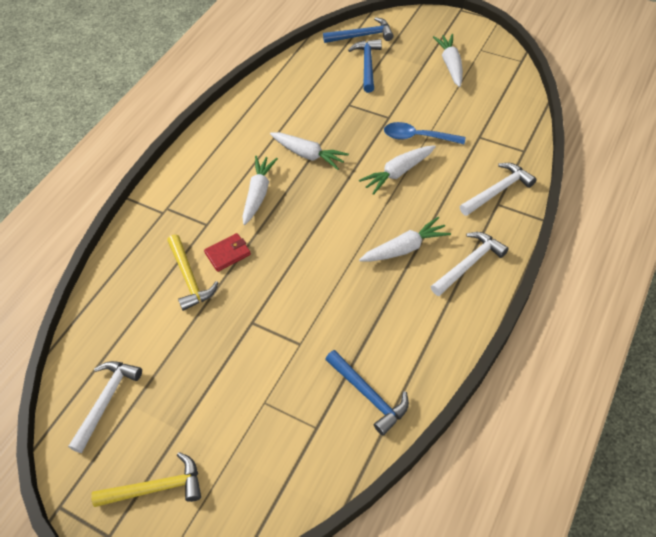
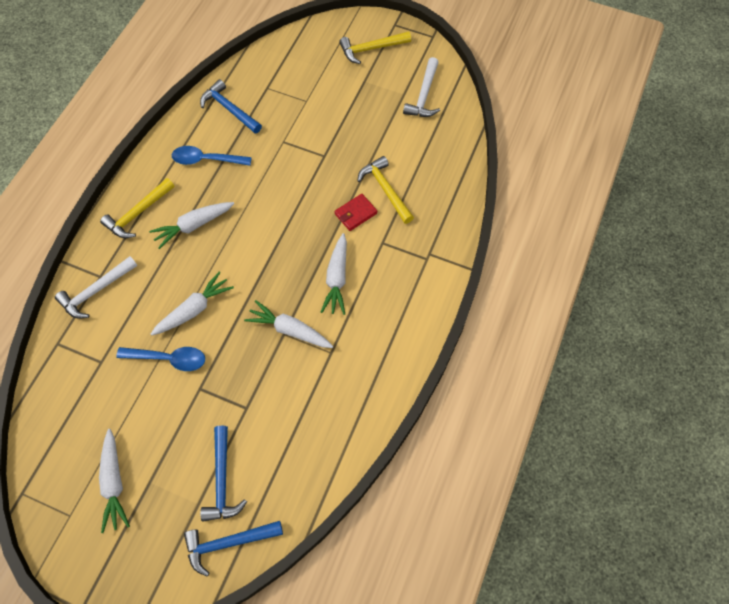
camera: 170 degrees right, 10 degrees up
white hammer [431,232,509,296] -> yellow hammer [100,178,174,238]
none -> blue spoon [172,146,252,166]

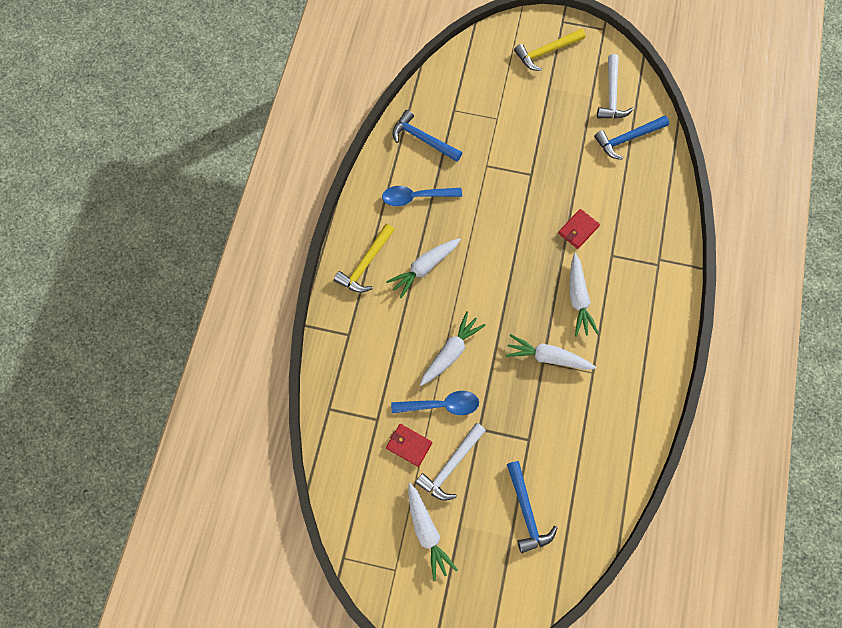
camera: 10 degrees left, 5 degrees up
white hammer [55,256,137,319] -> white hammer moved to [415,423,486,501]
blue hammer [184,521,283,576] -> blue hammer moved to [594,116,669,160]
yellow hammer [357,156,414,224] -> none
none -> red wallet [386,424,432,467]

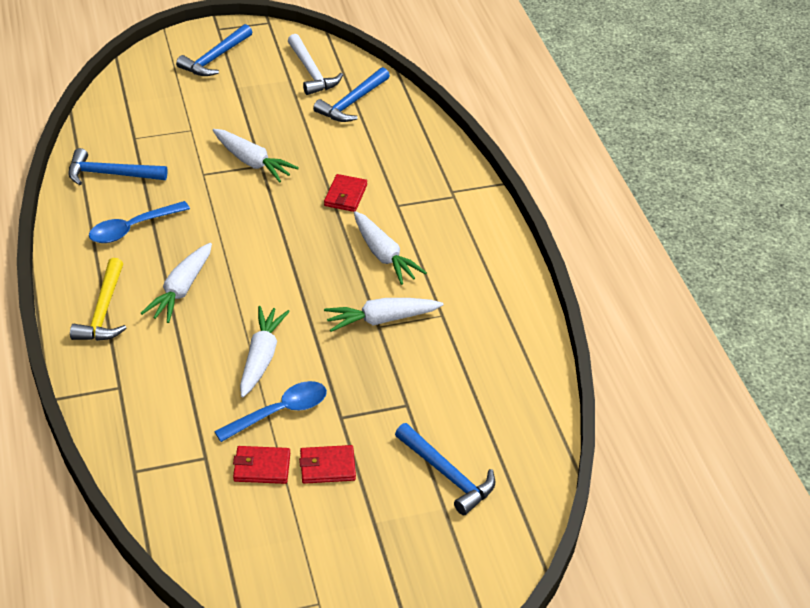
camera: 30 degrees left, 25 degrees down
white carrot [408,483,458,581] -> white carrot moved to [213,129,299,182]
white hammer [415,423,486,501] -> red wallet [299,445,356,484]
yellow hammer [514,29,586,71] -> blue hammer [176,24,252,76]

